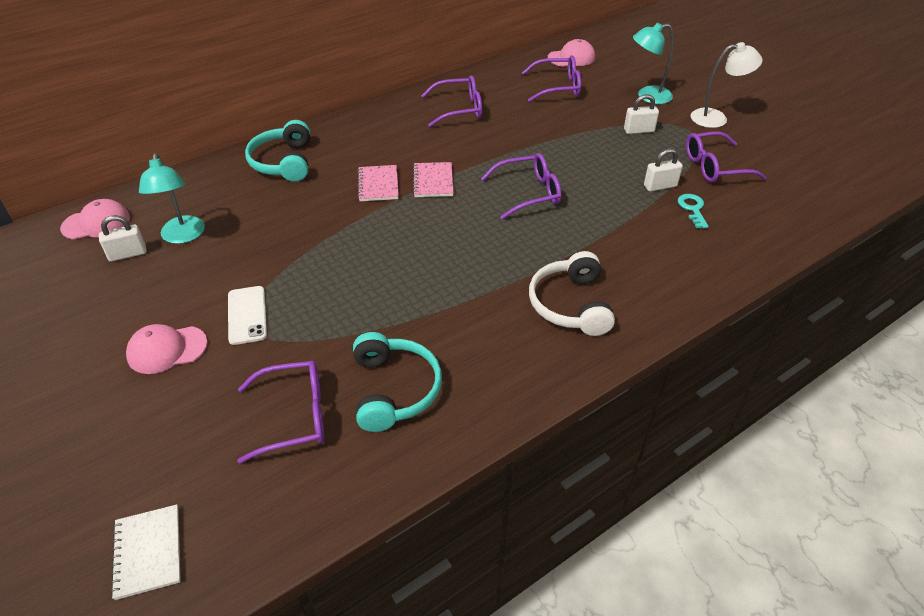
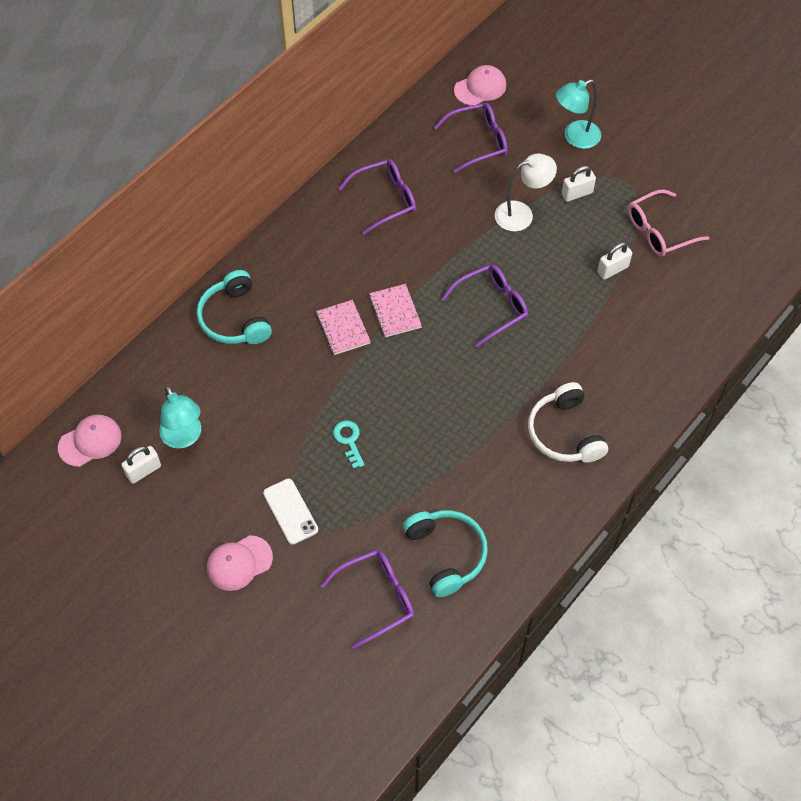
camera: 15 degrees left, 15 degrees up
white notebook [111,505,181,600] -> none
turquoise key [678,194,709,228] -> turquoise key moved to [333,420,364,468]
purple glasses [686,131,767,183] -> pink glasses [628,190,710,256]
white lamp [691,42,763,128] -> white lamp moved to [495,153,557,231]

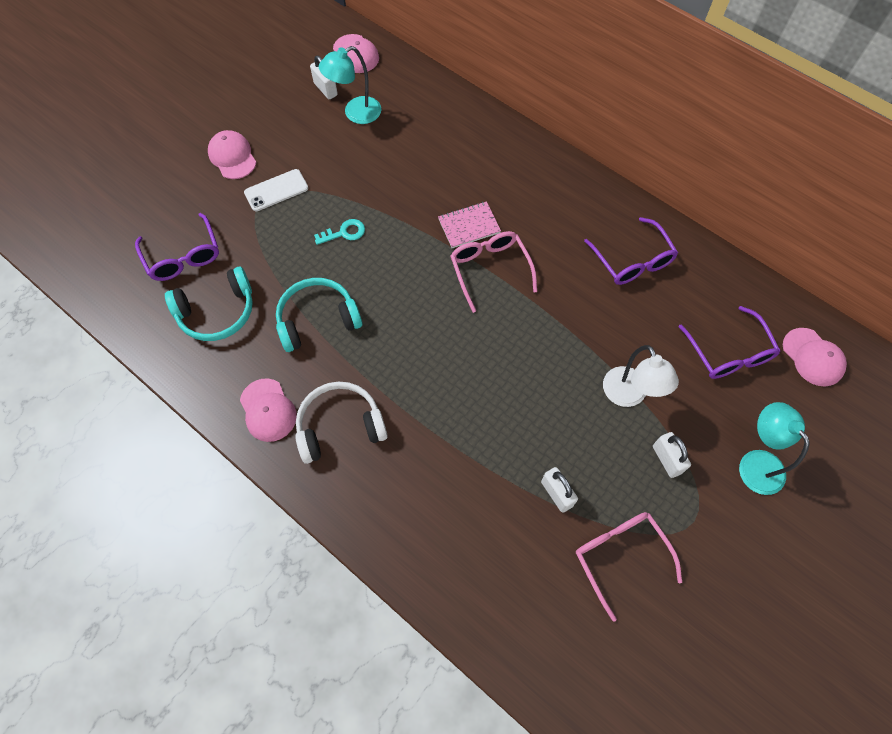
camera: 90 degrees right, 5 degrees up
turquoise headphones [197,270,272,344] -> turquoise headphones moved to [276,278,362,352]
pink notebook [369,284,422,337] -> pink glasses [450,231,537,313]
purple glasses [441,264,528,347] -> none
none -> pink cap [240,378,297,442]

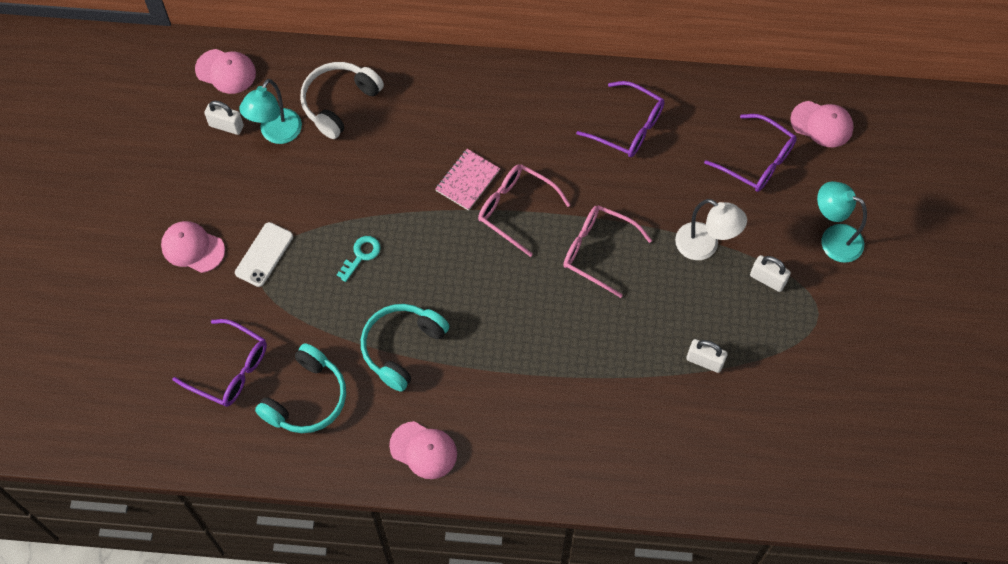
camera: 35 degrees left, 0 degrees up
white headphones [295,382,388,464] -> white headphones moved to [300,62,384,139]
pink glasses [576,512,682,622] -> pink glasses moved to [563,205,652,298]

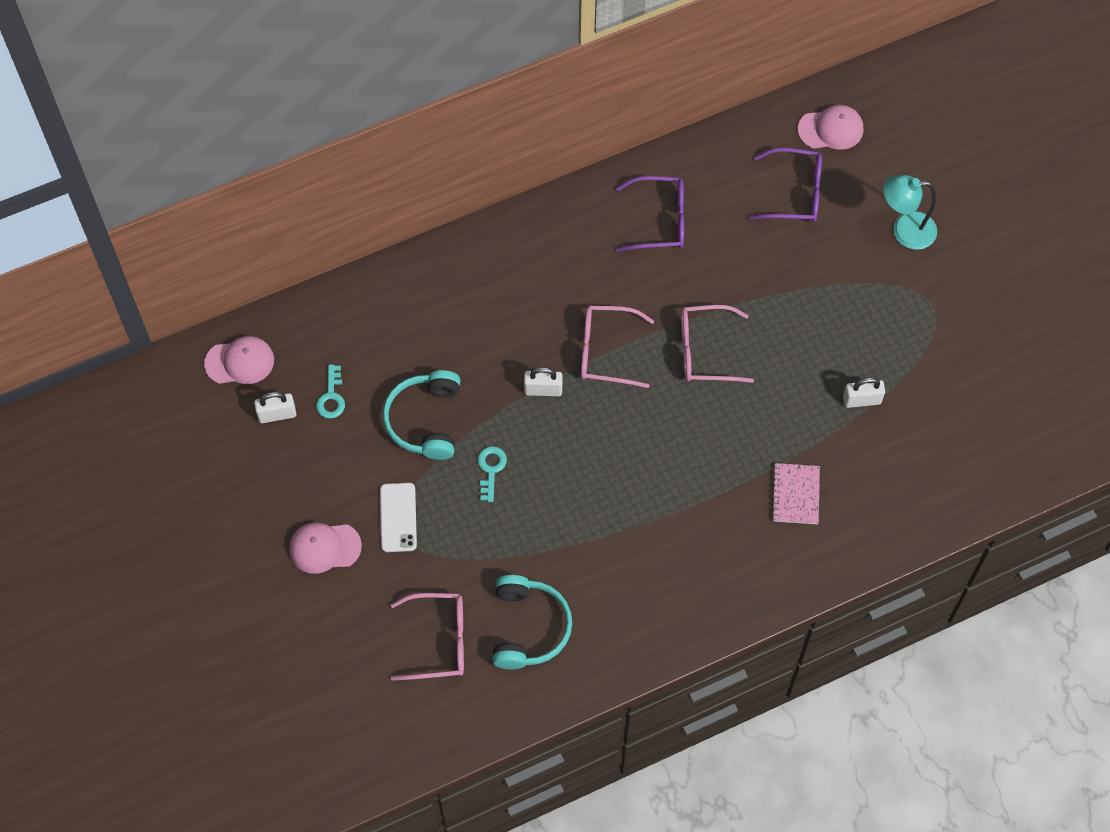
camera: 30 degrees left, 0 degrees up
purple glasses [172,319,267,407] -> pink glasses [391,593,464,681]
turquoise lamp [240,79,302,144] -> turquoise key [316,364,345,419]
white headphones [300,62,384,139] -> none
turquoise headphones [361,304,449,392] -> turquoise headphones moved to [383,370,460,460]
pink cap [389,421,457,479] -> none
pink notebook [435,149,500,211] -> pink notebook moved to [771,463,820,524]
white lamp [675,199,747,260] -> none
white padlock [750,255,791,292] -> white padlock moved to [524,367,562,396]

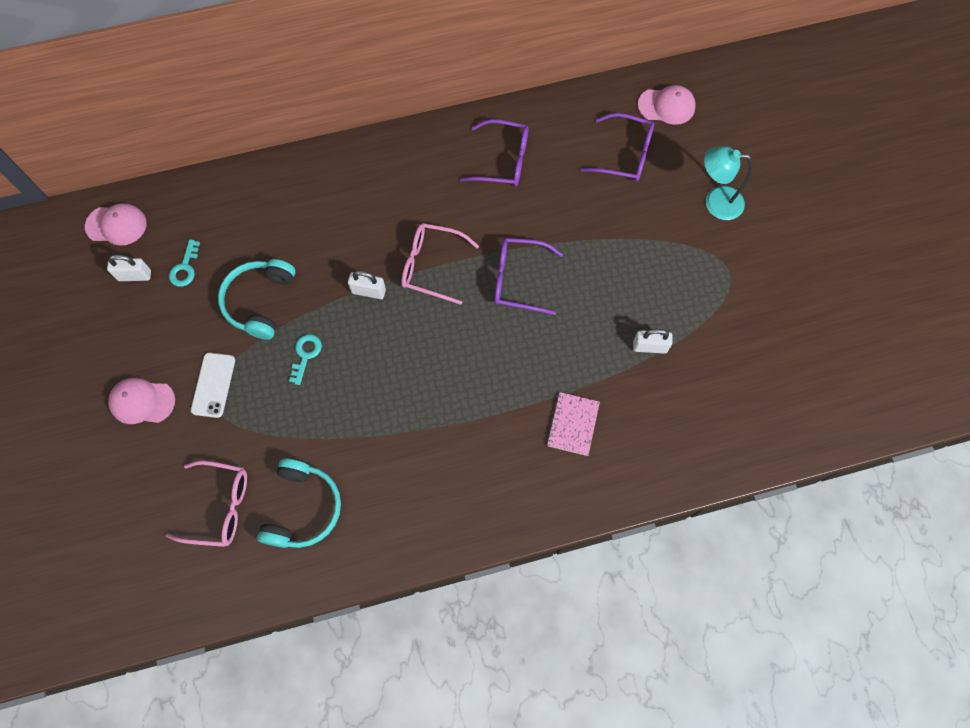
camera: 10 degrees right, 5 degrees up
pink glasses [681,305,754,383] -> purple glasses [495,238,563,315]

